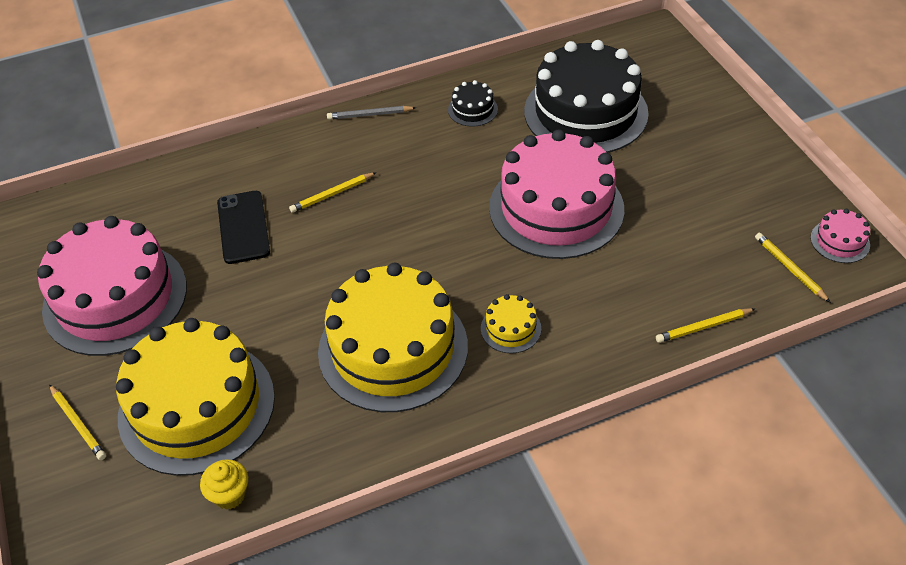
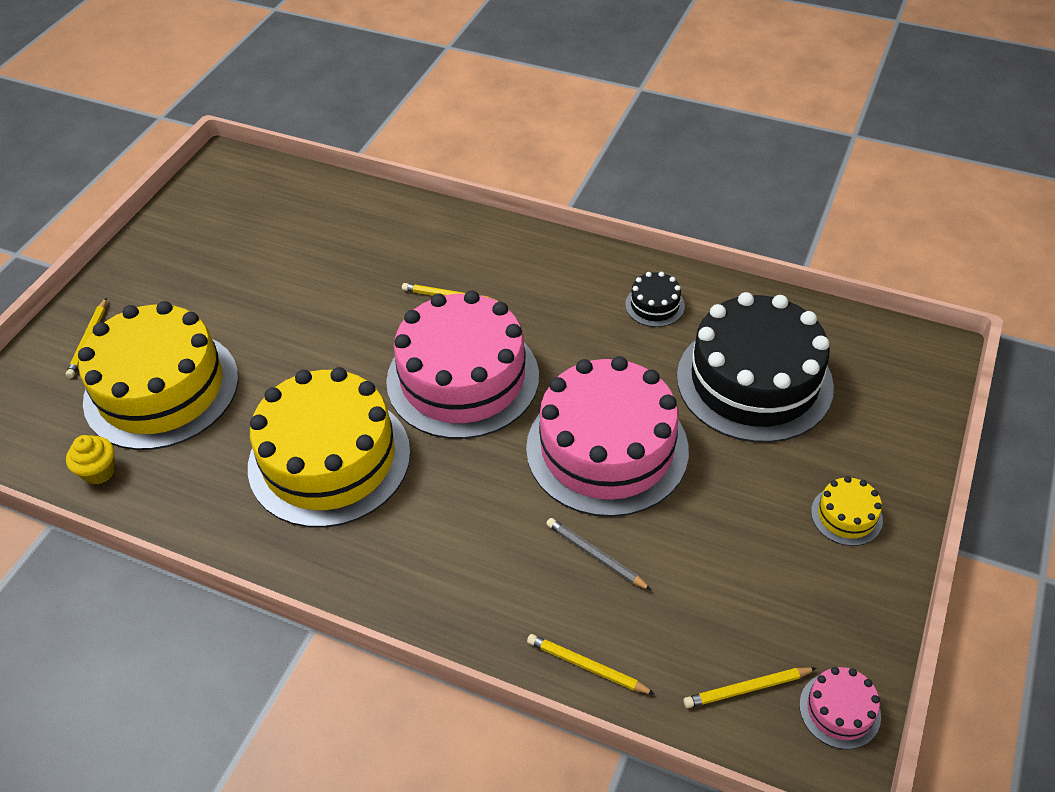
camera: 45 degrees right, 0 degrees up
pink cake [37,216,187,356] -> pink cake moved to [386,290,539,439]
black phone [217,191,270,264] -> none
grey pencil [327,106,416,120] -> grey pencil moved to [546,518,652,591]
yellow cake [481,294,541,353] -> yellow cake moved to [811,476,883,546]
yellow pencil [755,232,831,303] -> yellow pencil turned 120 degrees counterclockwise [683,667,817,708]

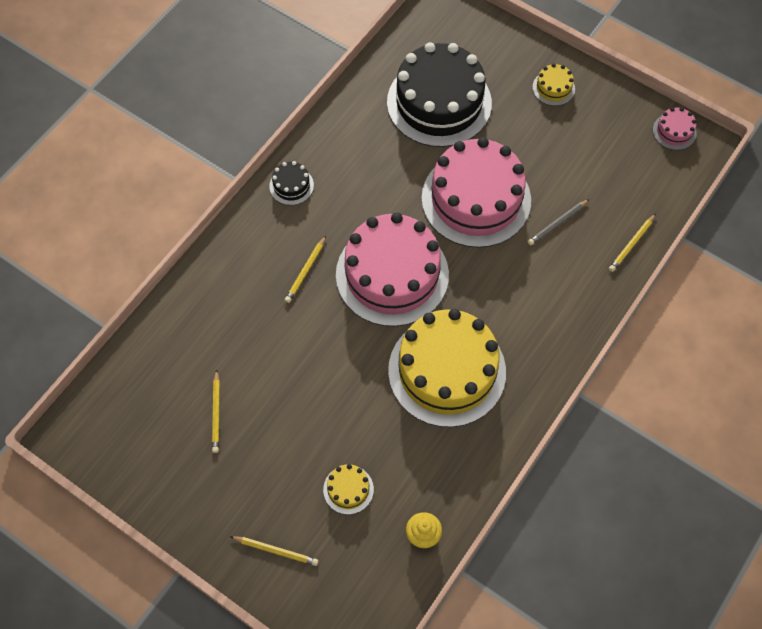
camera: 80 degrees left, 15 degrees up
yellow cake [78,301,238,450] -> yellow cake [323,464,374,514], size x0.41
black cake [625,272,685,327] -> black cake moved to [269,161,314,205]
yellow pencil [683,667,817,708] -> yellow pencil moved to [212,369,220,453]

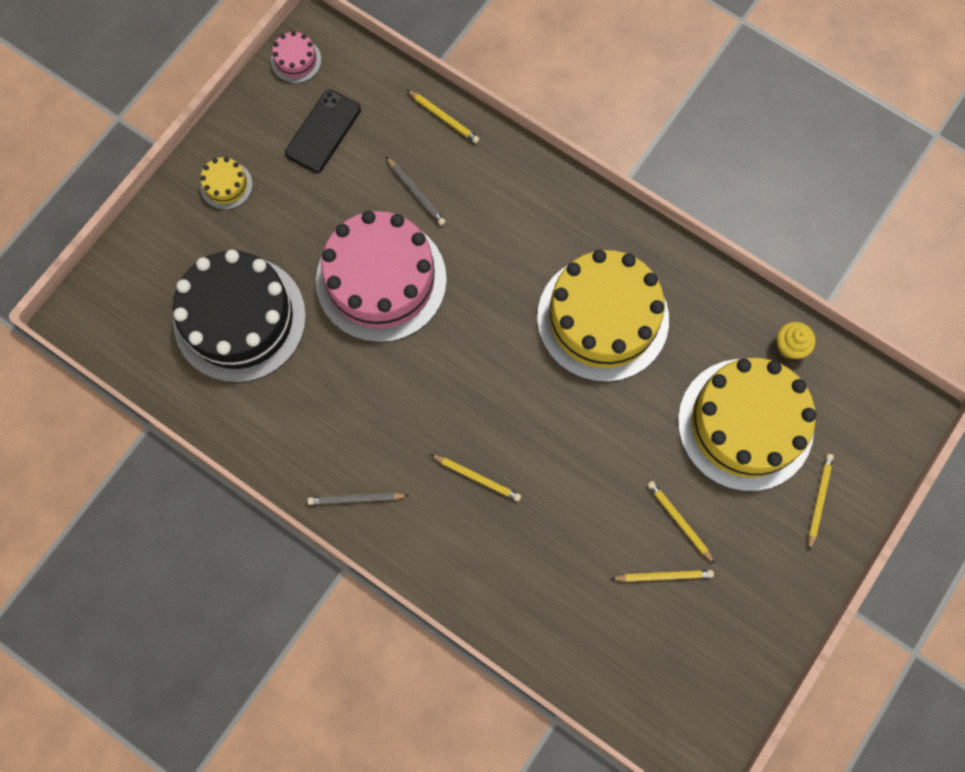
camera: 90 degrees left, 10 degrees up
black cake [269,161,314,205] -> grey pencil [307,493,409,505]
yellow cake [323,464,374,514] -> yellow cake [678,358,816,491], size x2.45
pink cake [336,212,449,327] -> none
none -> black phone [285,90,361,173]
none -> yellow pencil [647,481,715,564]

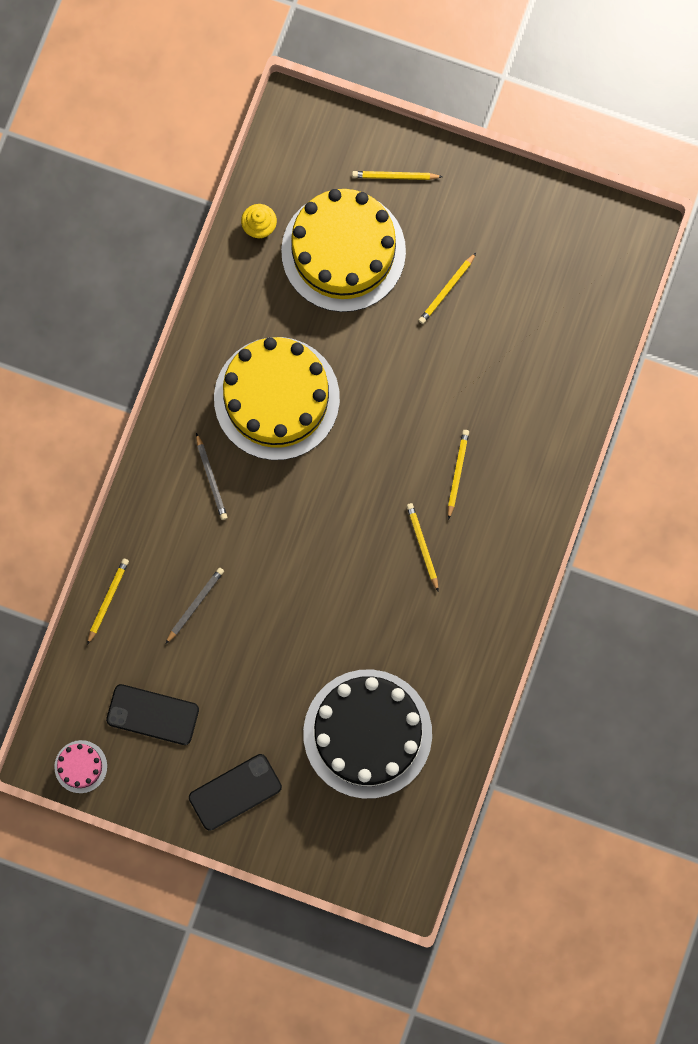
camera: 105 degrees left, 5 degrees up
yellow cake [200,157,253,210] -> black phone [189,754,282,831]
grey pencil [307,493,409,505] -> grey pencil moved to [196,433,228,520]
pink cake [316,211,447,343] -> none
yellow pencil [610,570,714,582] -> yellow pencil moved to [406,503,438,591]

